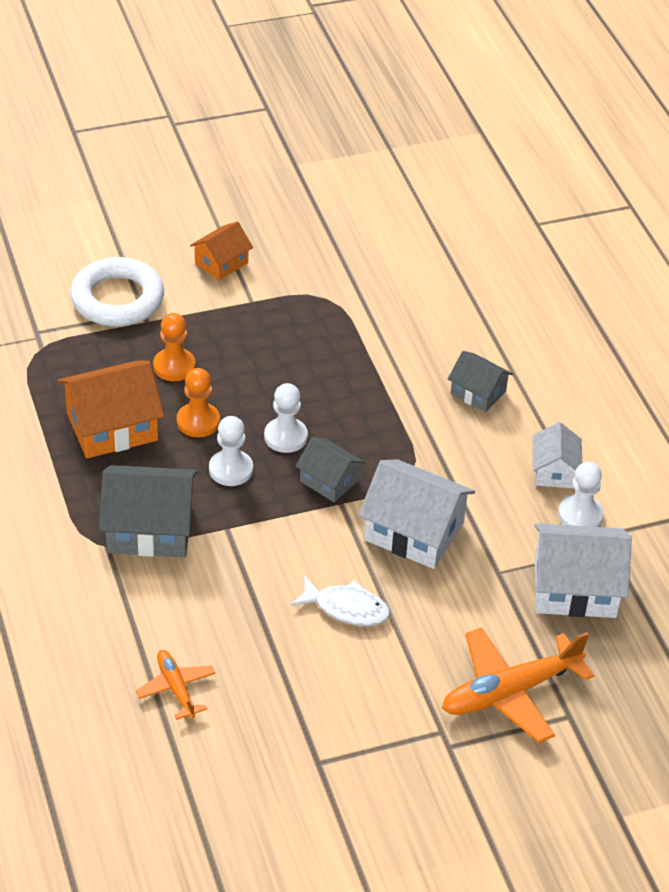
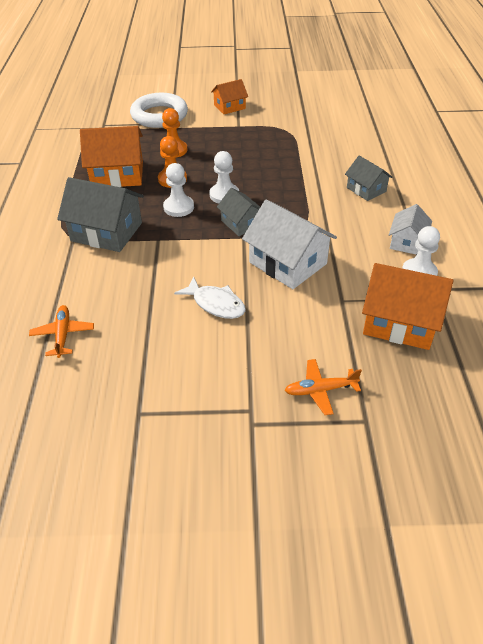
camera: 20 degrees right, 0 degrees up
orange plane [442,627,594,743] -> orange plane [285,359,362,415], size x0.55
white house [534,523,632,618] -> orange house [362,263,453,350]

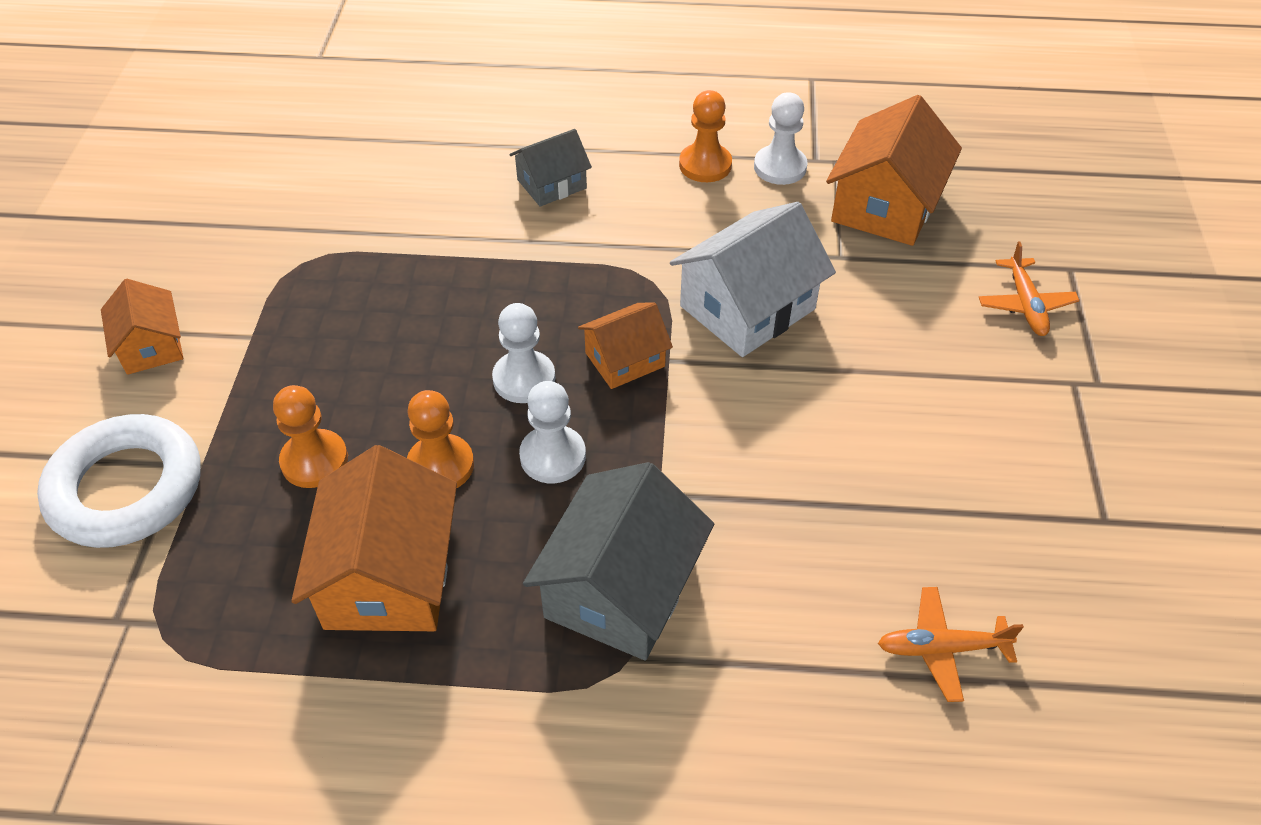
camera: 85 degrees left, 5 degrees up
white fish [174,276,246,319] -> none
grey house [217,188,260,236] -> orange house [578,303,673,389]
white house [389,204,432,255] -> orange pawn [679,90,732,182]

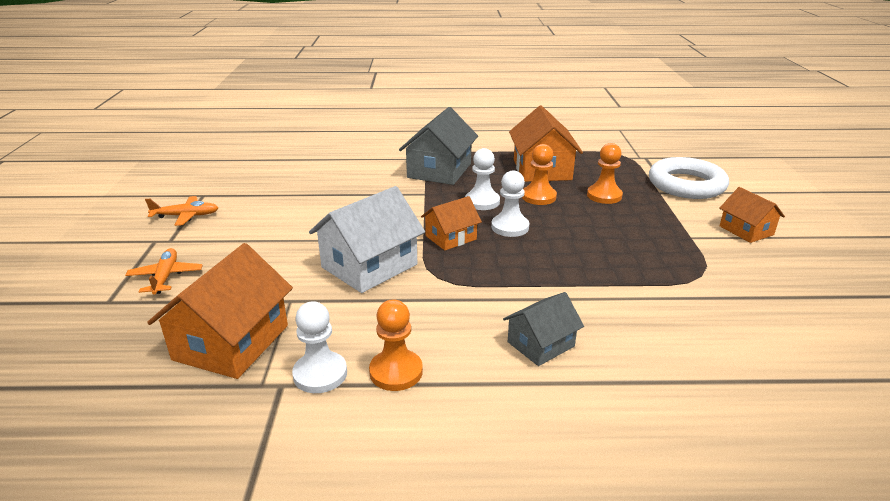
camera: 175 degrees right, 20 degrees down
orange plane [878,587,1024,702] -> orange plane moved to [145,196,218,226]

